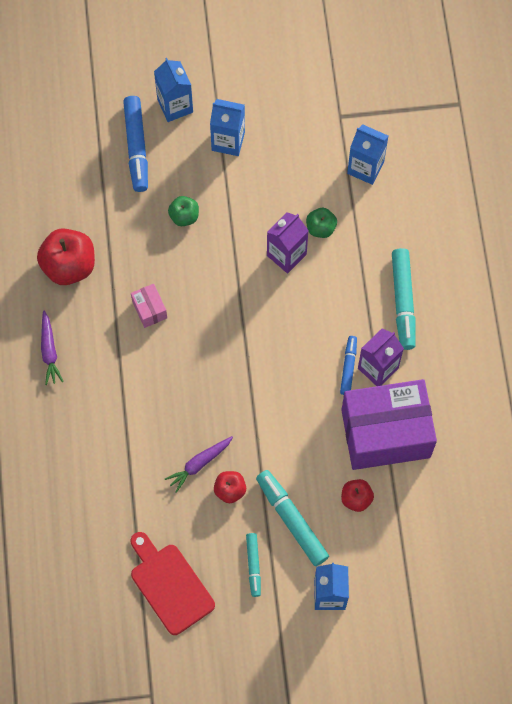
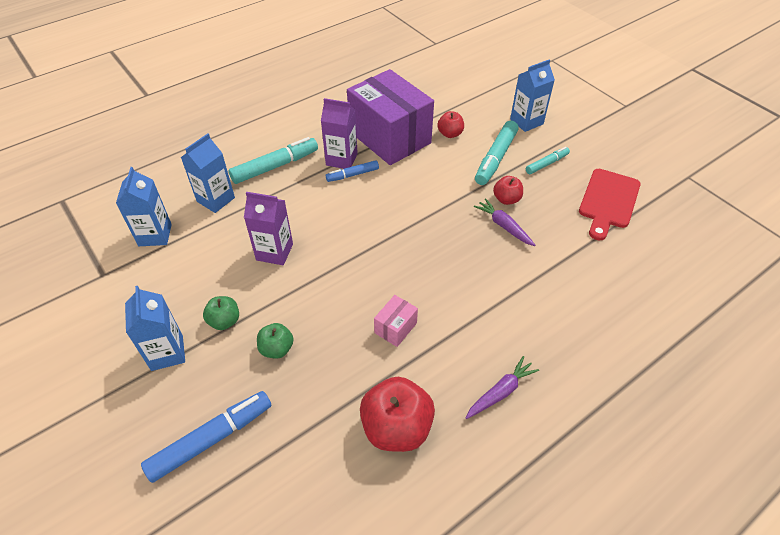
camera: 120 degrees left, 20 degrees down
blue carton [154,58,193,122] -> blue carton moved to [181,134,235,213]
purple carrot [165,436,233,493] -> purple carrot turned 150 degrees counterclockwise [474,198,535,246]
green apple [306,208,337,238] -> green apple moved to [203,296,239,330]

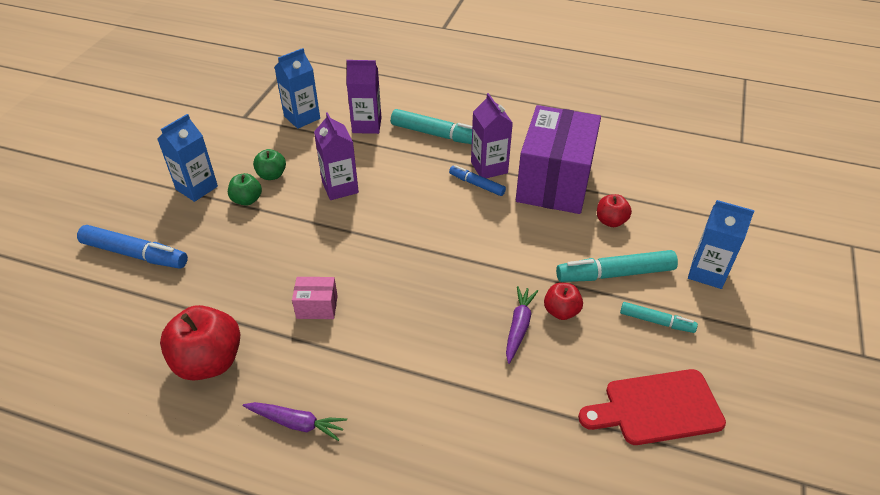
camera: 55 degrees right, 5 degrees down
blue carton [181,134,235,213] -> purple carton [346,60,382,134]
green apple [257,323,294,359] -> green apple moved to [253,149,286,180]

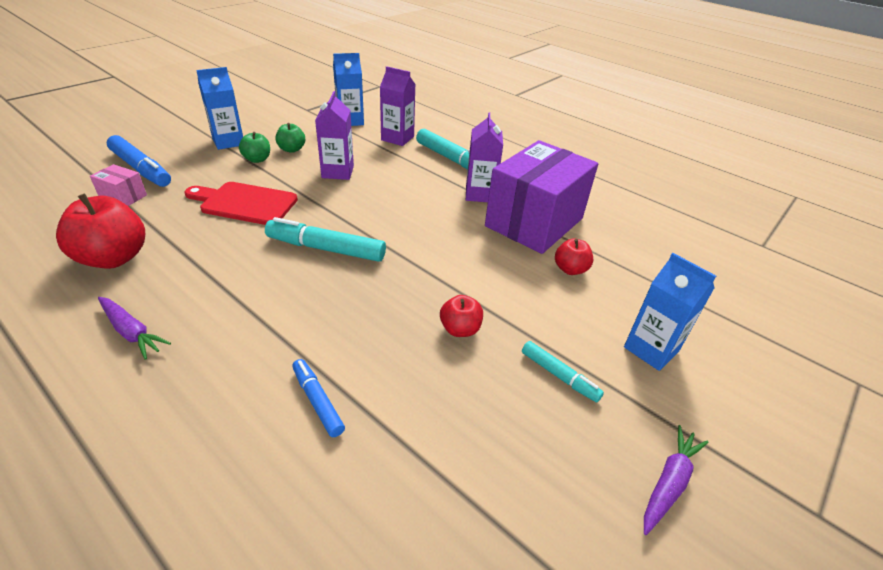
camera: 20 degrees right, 5 degrees down
pink box [292,277,338,319] -> pink box moved to [90,164,147,206]
blue marker [449,165,506,196] -> blue marker moved to [292,359,345,437]
purple carrot [506,286,538,364] -> purple carrot moved to [644,425,708,535]
turquoise marker [556,250,678,282] -> turquoise marker moved to [265,217,386,262]
red cutting board [578,369,726,445] -> red cutting board moved to [185,182,298,225]

